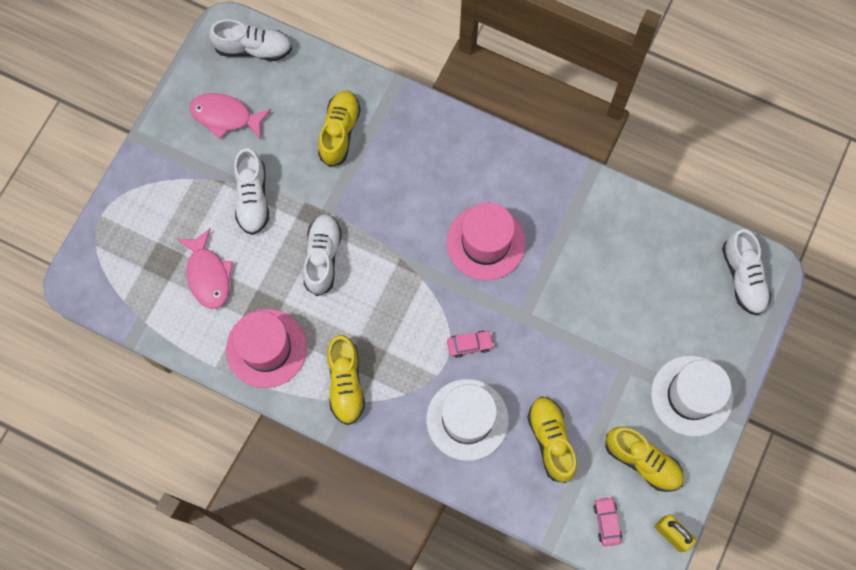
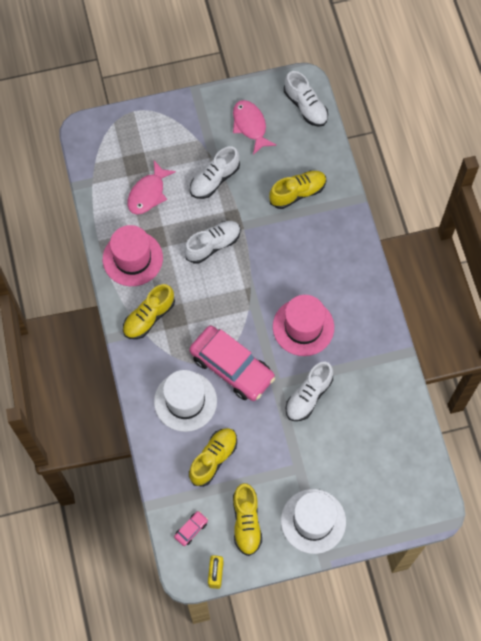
camera: 50 degrees right, 5 degrees down
pink car [447,330,494,358] -> pink car [189,325,275,401], size x2.50
white shoe [722,229,771,315] -> white shoe moved to [286,362,333,421]

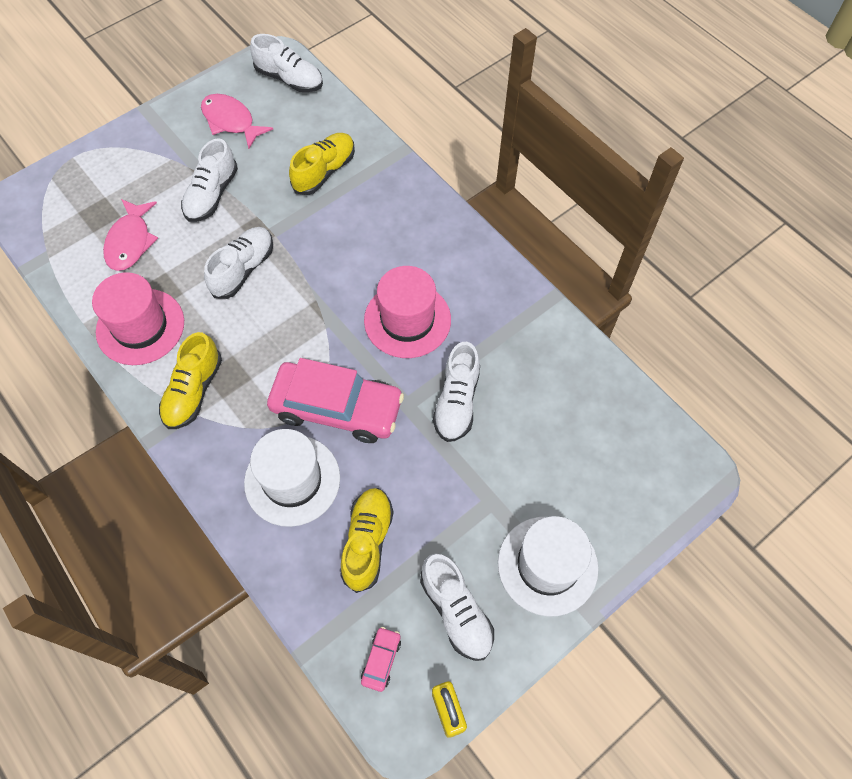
camera: 25 degrees left, 5 degrees down
yellow shoe [233,483,262,556] -> white shoe [420,553,494,661]

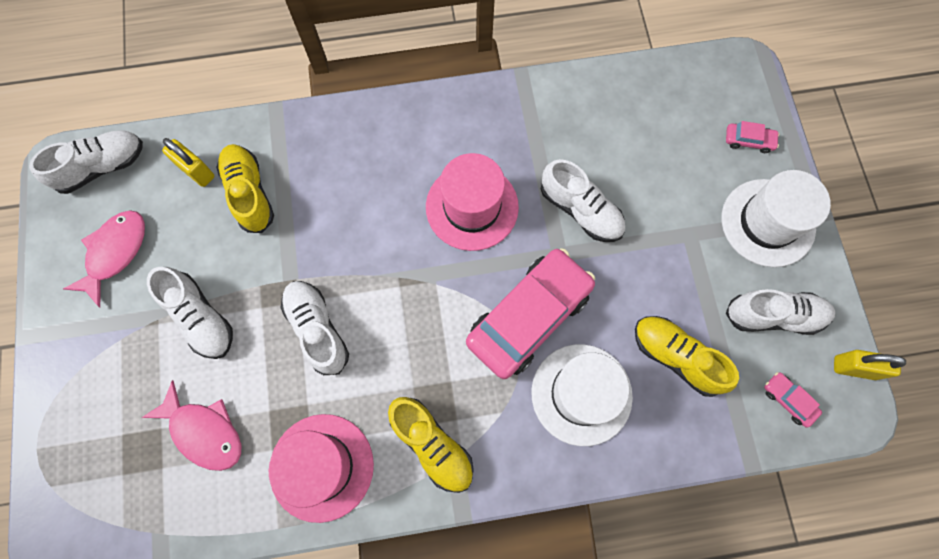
camera: 60 degrees left, 10 degrees up
pink fish [201,94,273,149] -> pink fish turned 135 degrees clockwise [63,210,145,307]
none -> yellow padlock [162,138,214,187]
none -> pink car [726,121,779,153]

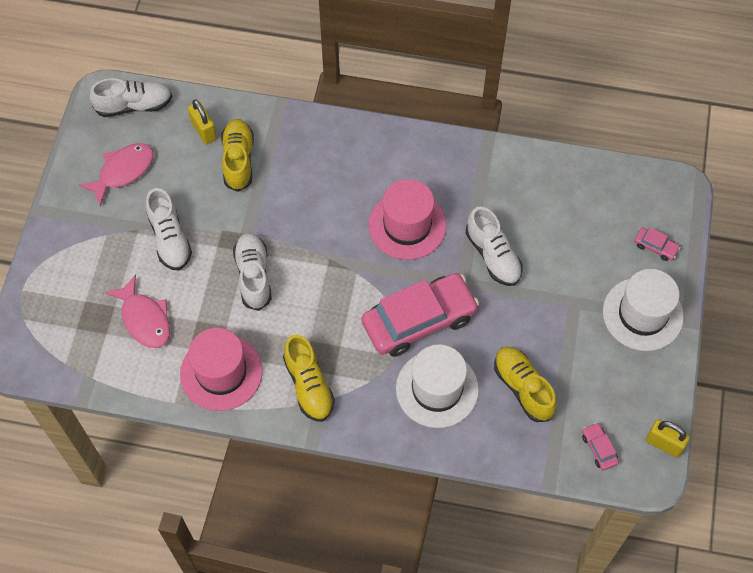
camera: 20 degrees right, 10 degrees down
white shoe [726,289,835,335] -> none

